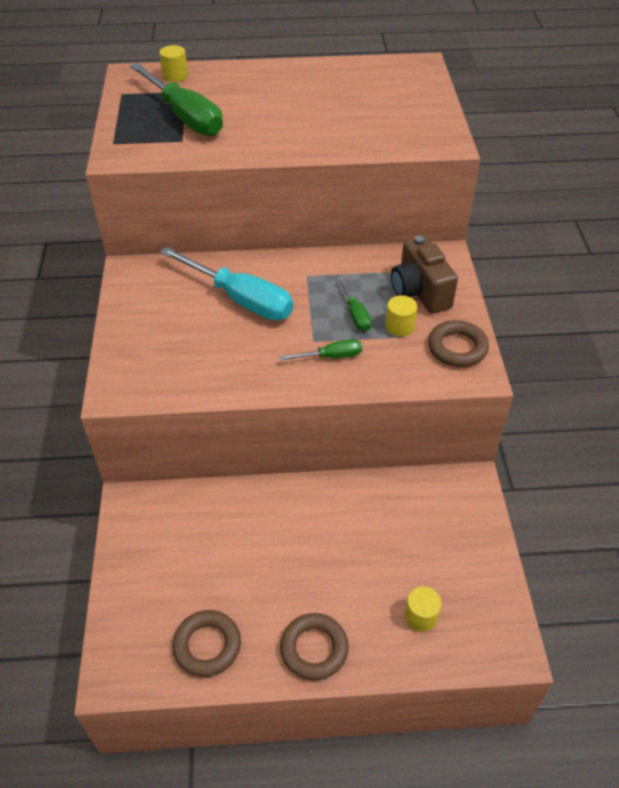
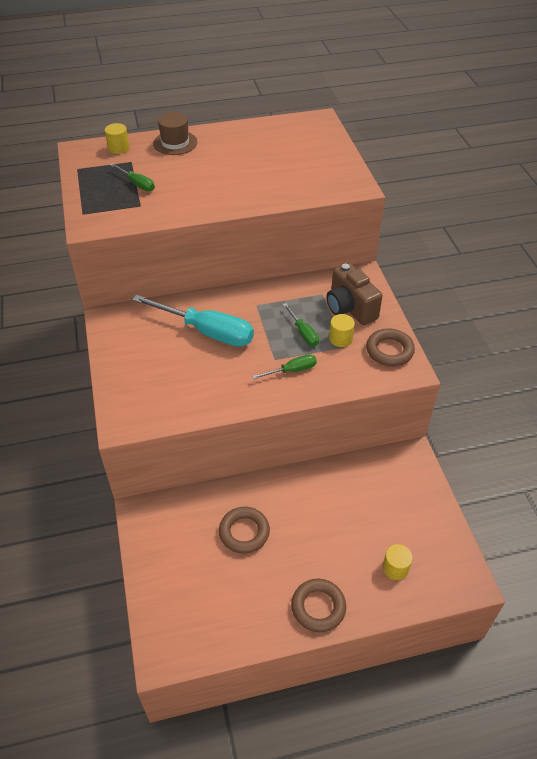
camera: 10 degrees left, 0 degrees up
green screwdriver [130,63,223,136] -> green screwdriver [110,163,155,192], size x0.48
brown ring [172,610,241,677] -> brown ring moved to [219,507,270,554]
none -> brown hat [153,112,197,155]

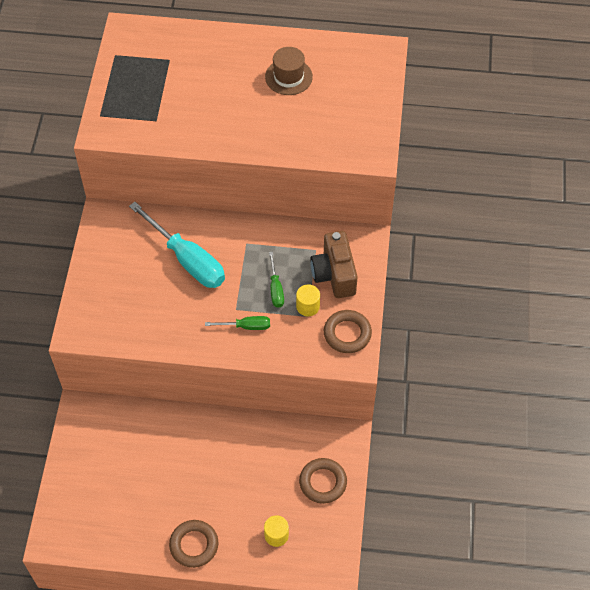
camera: 20 degrees right, 10 degrees up
yellow cylinder [105,123,129,154] -> none
green screwdriver [110,163,155,192] -> none
brown hat [153,112,197,155] -> brown hat moved to [265,47,313,95]
brown ring [219,507,270,554] -> brown ring moved to [299,458,347,504]

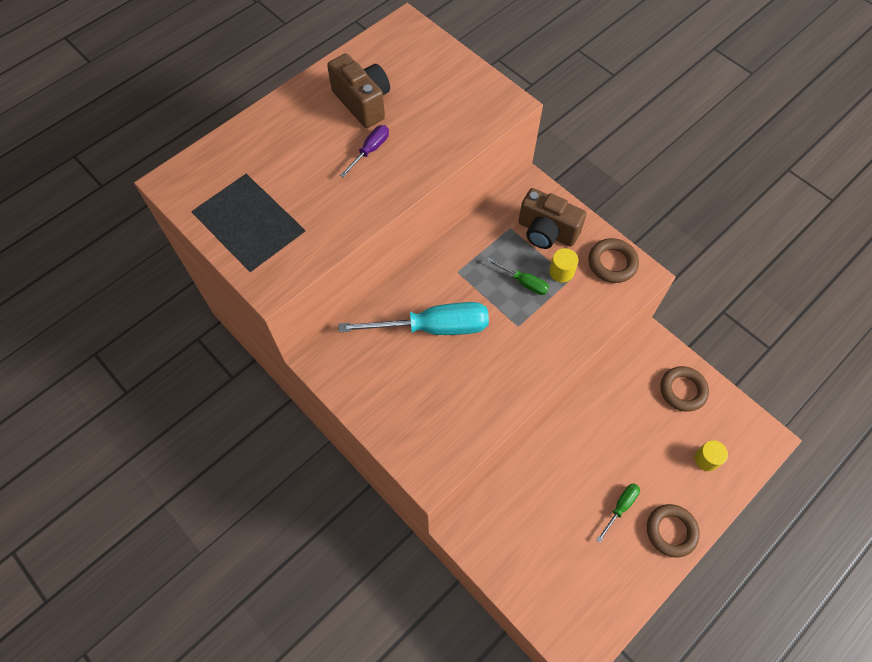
camera: 50 degrees left, 5 degrees up
green screwdriver [205,316,270,330] -> green screwdriver moved to [597,483,640,542]
brown hat [265,47,313,95] -> brown camera [327,54,390,128]
none -> purple screwdriver [340,125,389,178]

